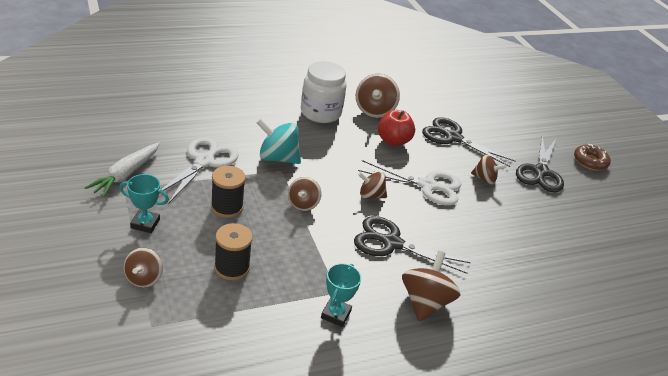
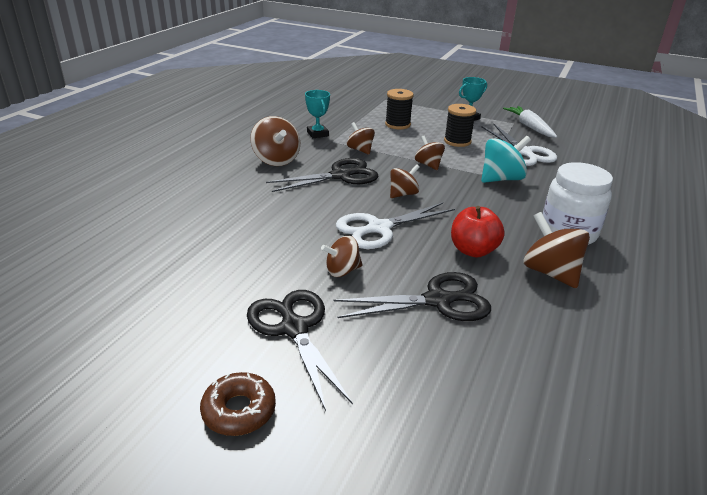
camera: 140 degrees right, 5 degrees down
brown spinning top [123,248,163,288] -> brown spinning top moved to [347,122,375,155]

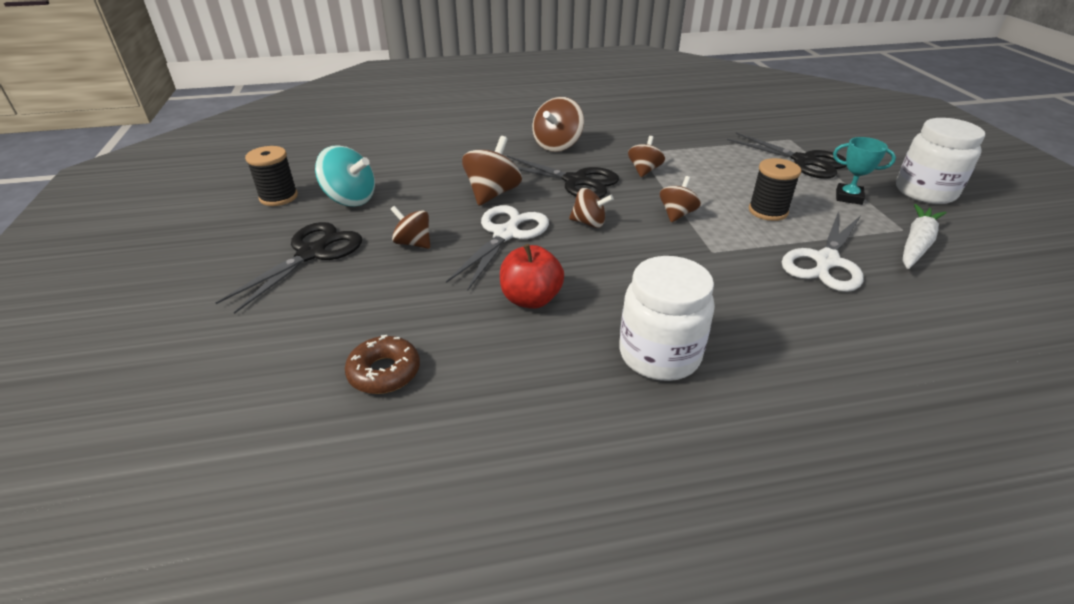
camera: 55 degrees right, 5 degrees up
brown donut [200,372,276,436] -> brown donut moved to [345,335,420,394]
turquoise trophy [305,90,330,138] -> none
black scissors [334,272,491,321] -> black scissors moved to [727,132,847,179]
white scissors [336,202,455,249] -> white scissors turned 90 degrees clockwise [446,205,549,290]
black spool [385,89,414,129] -> black spool moved to [245,146,298,206]
turquoise spinning top [481,136,531,183] -> turquoise spinning top moved to [315,145,375,207]
brown spinning top [524,212,590,288] -> brown spinning top moved to [462,136,522,206]
none -> white jar [896,118,985,204]

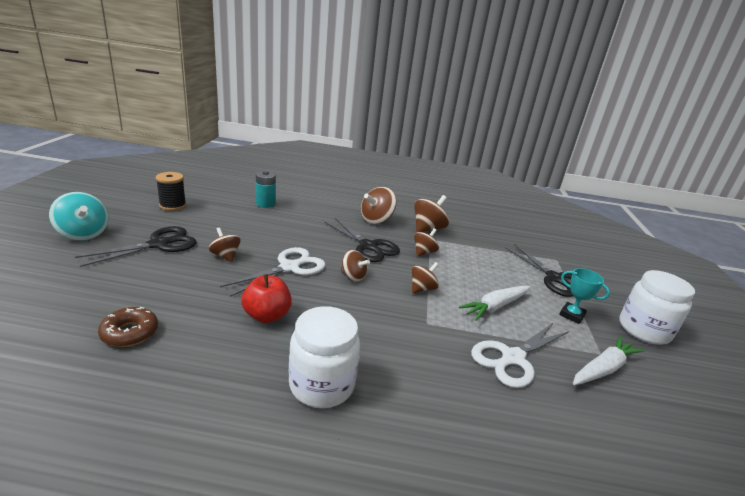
camera: 15 degrees right, 10 degrees down
turquoise spinning top [315,145,375,207] -> turquoise spinning top moved to [49,192,109,241]
brown spinning top [462,136,522,206] -> brown spinning top moved to [414,195,449,232]
black spool [749,158,801,221] -> white carrot [459,286,530,321]
none -> turquoise battery [256,170,276,208]

